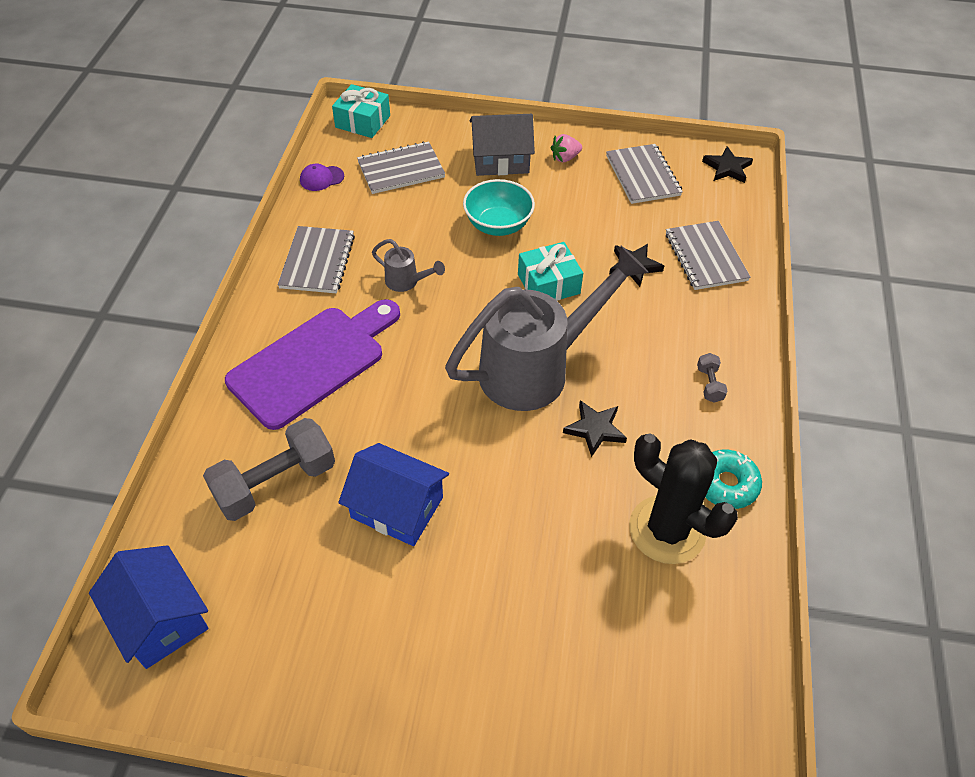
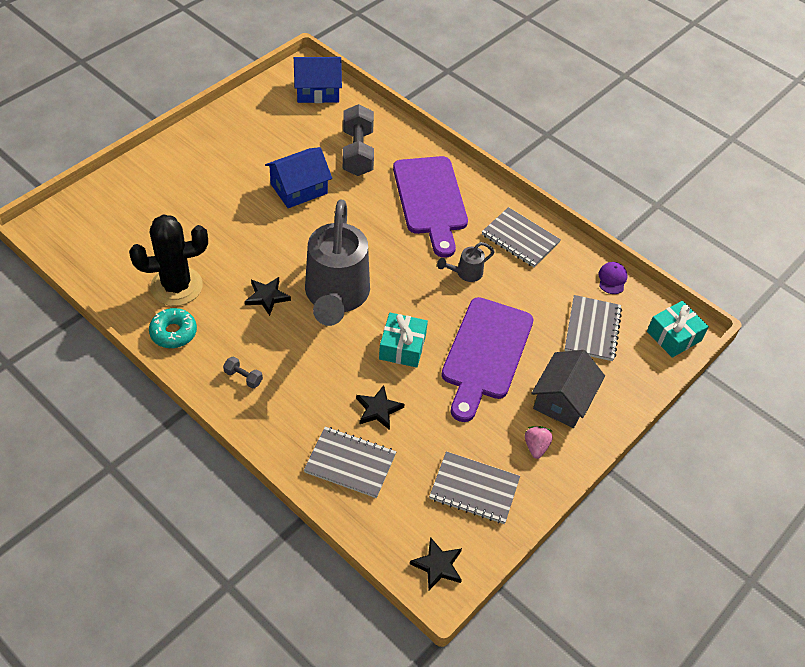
camera: 120 degrees right, 0 degrees up
turquoise bowl [463,179,535,236] -> purple cutting board [441,297,533,422]

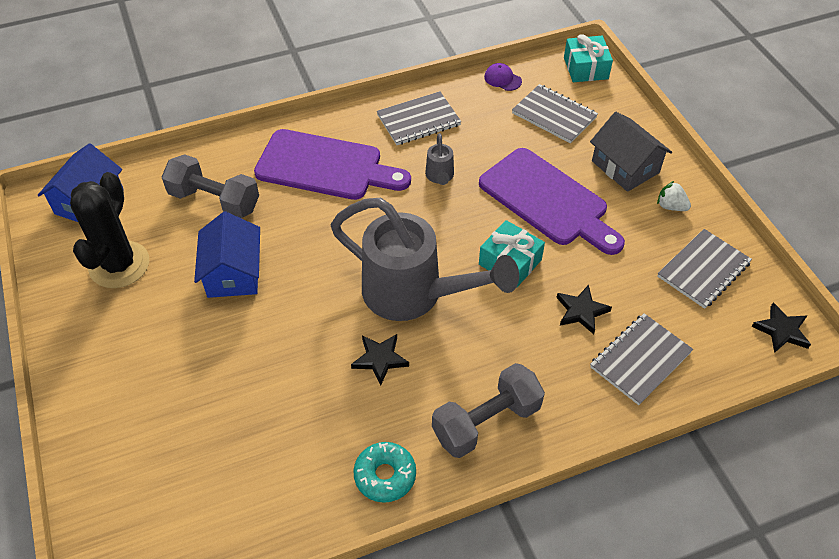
camera: 60 degrees left, 0 degrees up
black cactus [129,214,208,306] -> black cactus moved to [70,172,149,288]
grey dumbbell [223,356,263,389] -> grey dumbbell [432,363,545,458], size x2.26
pink strawberry [525,426,553,459] -> white strawberry [657,181,691,211]

